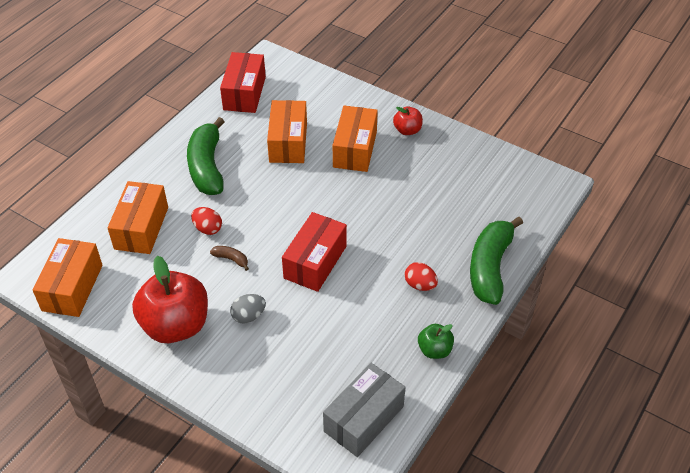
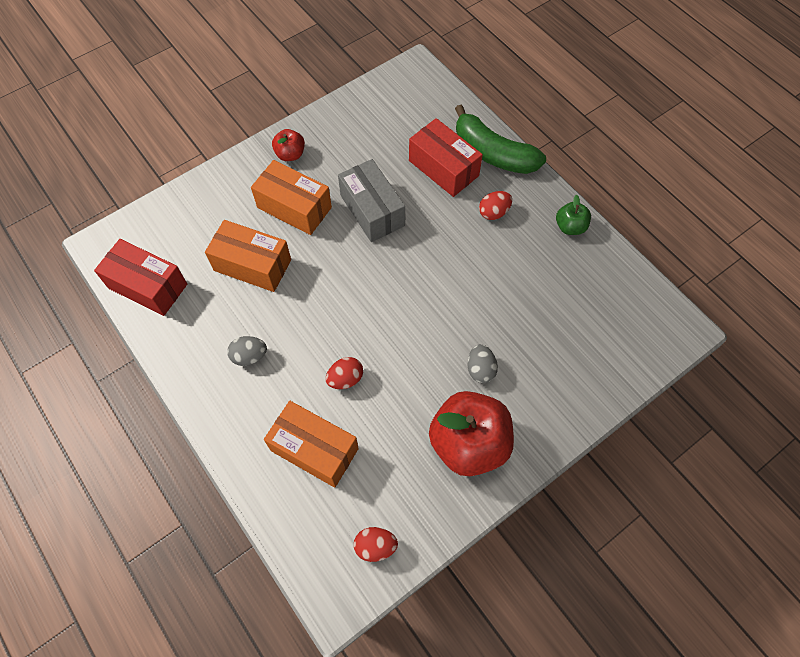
camera: 70 degrees left, 15 degrees up
orange box [32,238,103,317] -> red egg [354,527,398,562]
green banana [187,117,224,195] -> grey egg [227,336,267,366]
brown banana [210,246,249,271] -> none
red box [282,212,347,292] -> red box moved to [409,118,483,197]
grey box [323,363,406,457] -> grey box moved to [338,159,405,242]

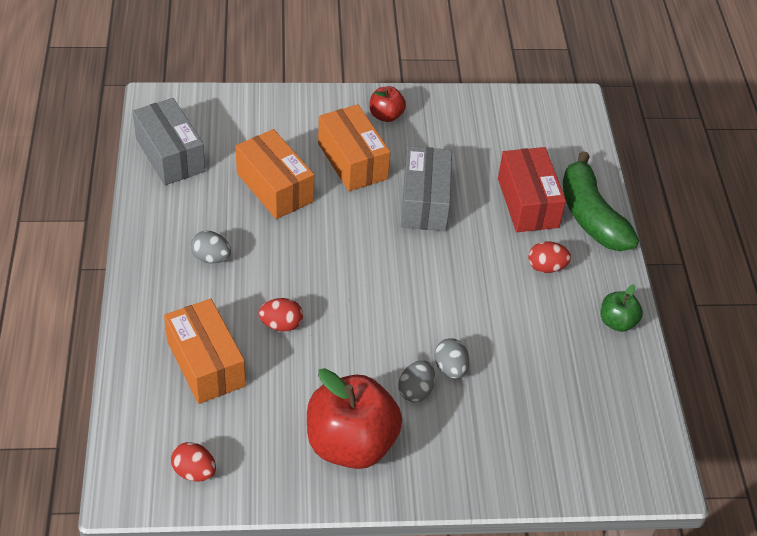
camera: 30 degrees right, 15 degrees down
red box [94,239,187,316] -> grey box [132,98,205,185]
none -> grey egg [434,338,469,379]

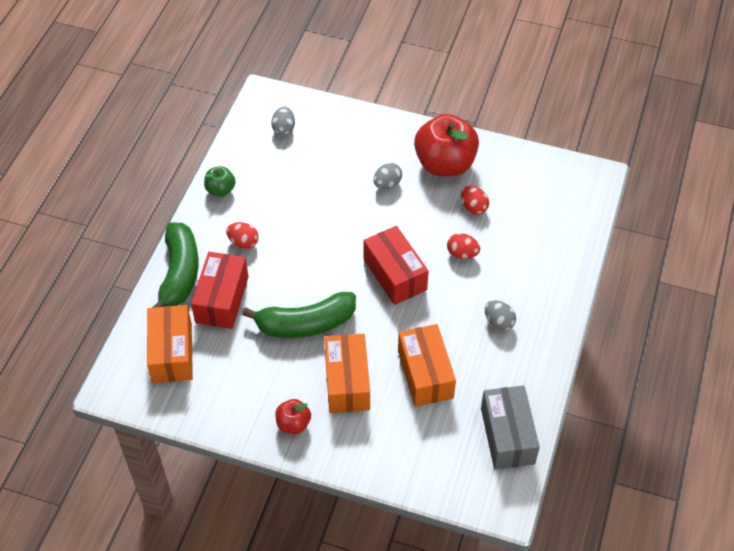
camera: 155 degrees left, 5 degrees up
orange box [164,299,246,404] -> orange box moved to [147,305,193,383]
red egg [171,442,216,482] -> red egg moved to [461,186,489,215]
grey box [401,146,452,231] -> green banana [242,292,356,338]
grey egg [434,338,469,379] -> grey egg moved to [271,107,295,136]
none -> red box [364,226,429,305]

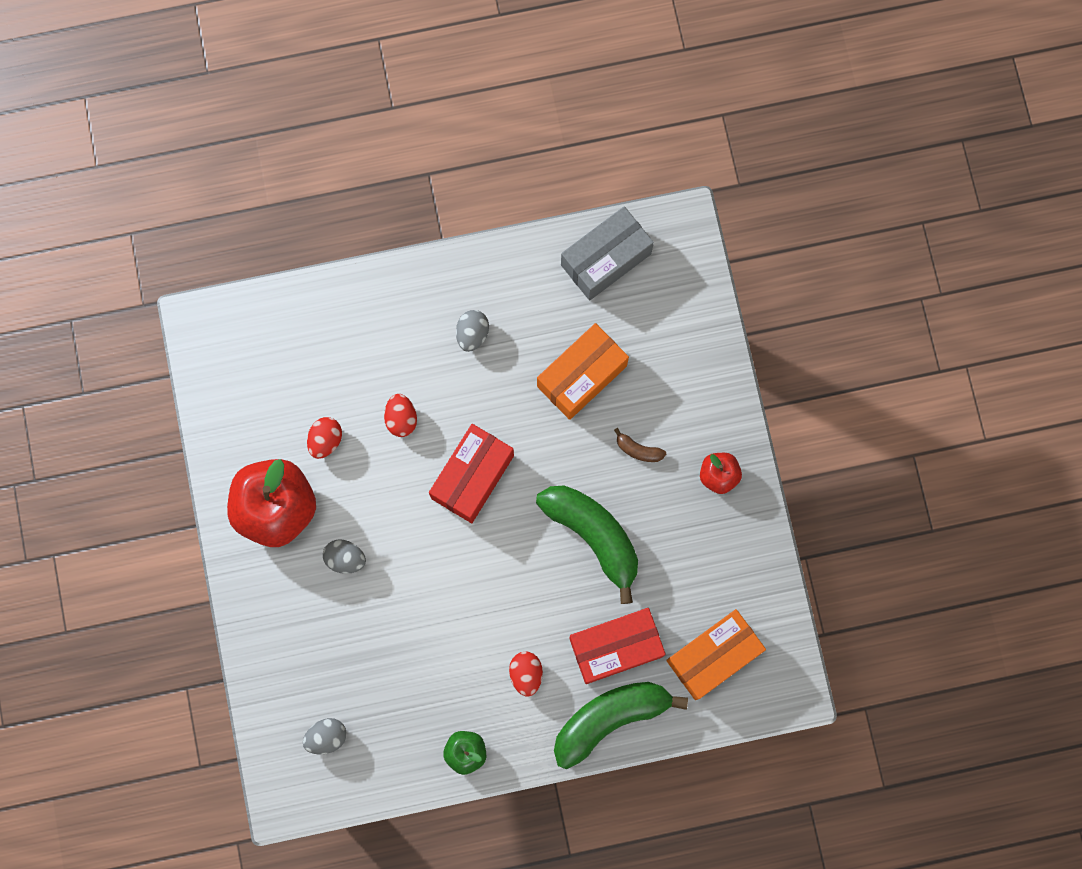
camera: 120 degrees left, 25 degrees up
orange box [324,334,370,413] -> brown banana [614,428,666,462]

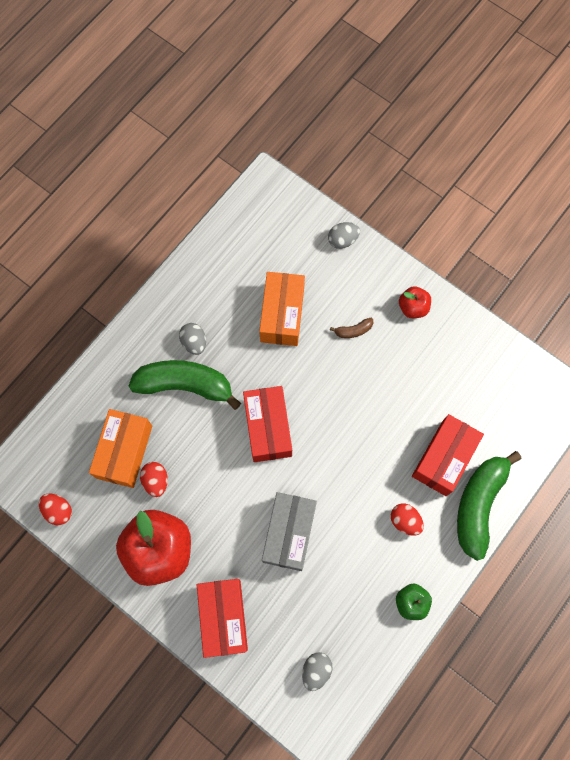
camera: 40 degrees left, 5 degrees down
grey egg [323,539,366,574] -> grey egg moved to [328,222,360,249]
red egg [384,394,417,437] -> red egg moved to [39,494,72,525]
green banana [536,486,638,604] -> green banana moved to [129,360,241,410]
grey box [561,206,654,301] -> grey box moved to [262,492,317,571]
orange box [666,609,766,700] -> orange box moved to [89,409,152,488]
none -> red box [197,579,248,658]

